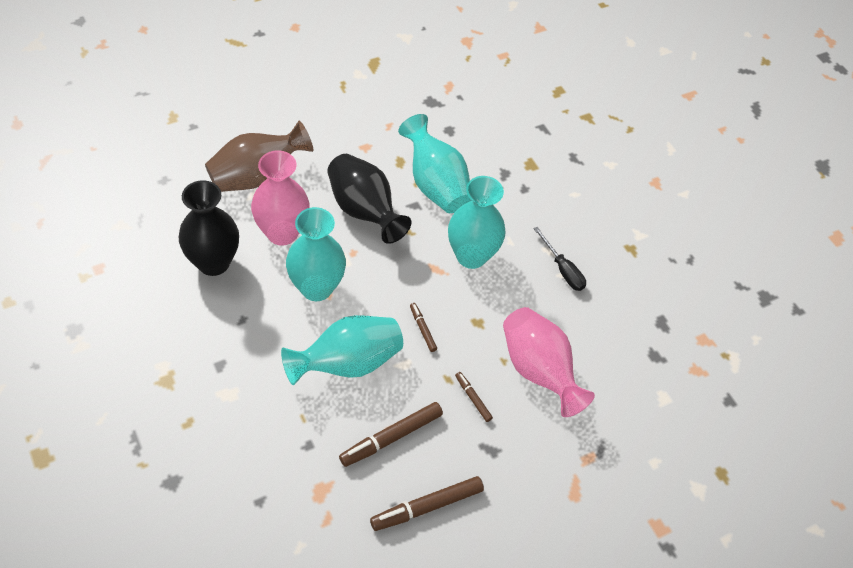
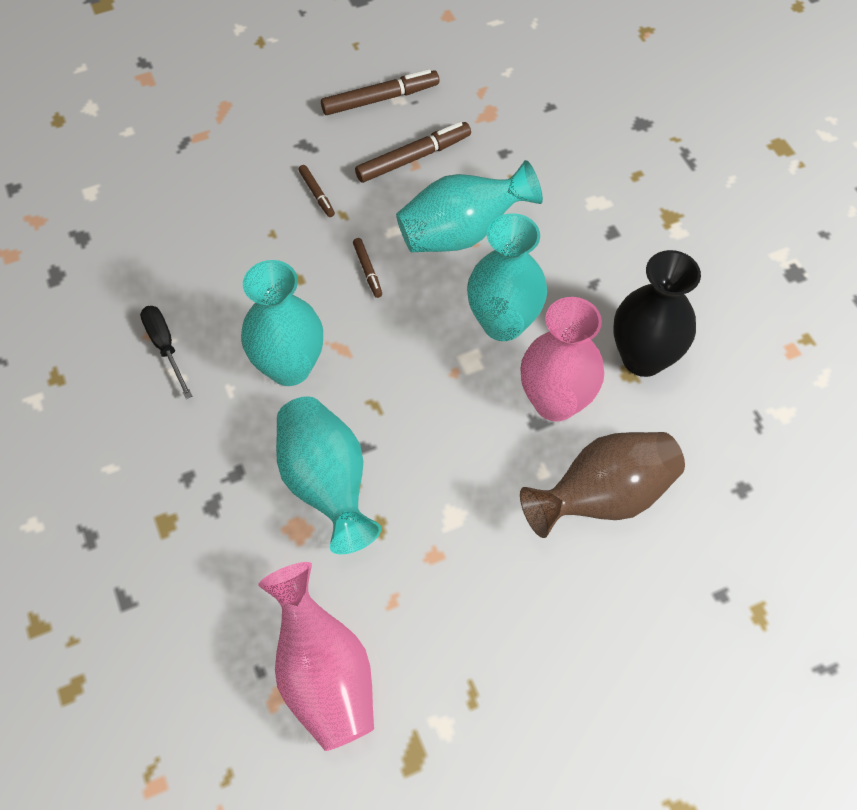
camera: 170 degrees left, 5 degrees up
black vase [327,154,411,244] -> none
pink vase [503,307,595,417] -> pink vase moved to [258,562,374,751]

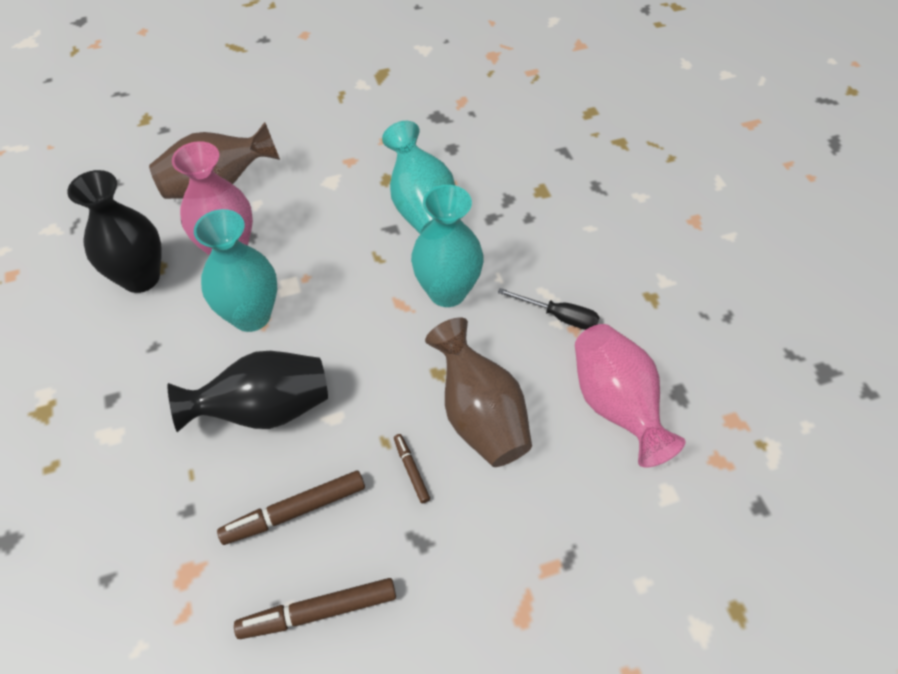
camera: 175 degrees left, 5 degrees down
black screwdriver [140,306,193,399] -> black screwdriver turned 45 degrees counterclockwise [498,288,600,330]
pink vase [258,562,374,751] -> pink vase moved to [575,324,685,468]
brown marker [353,238,382,298] -> none
turquoise vase [396,160,543,252] -> black vase [168,351,328,432]
none -> brown vase [425,317,532,467]

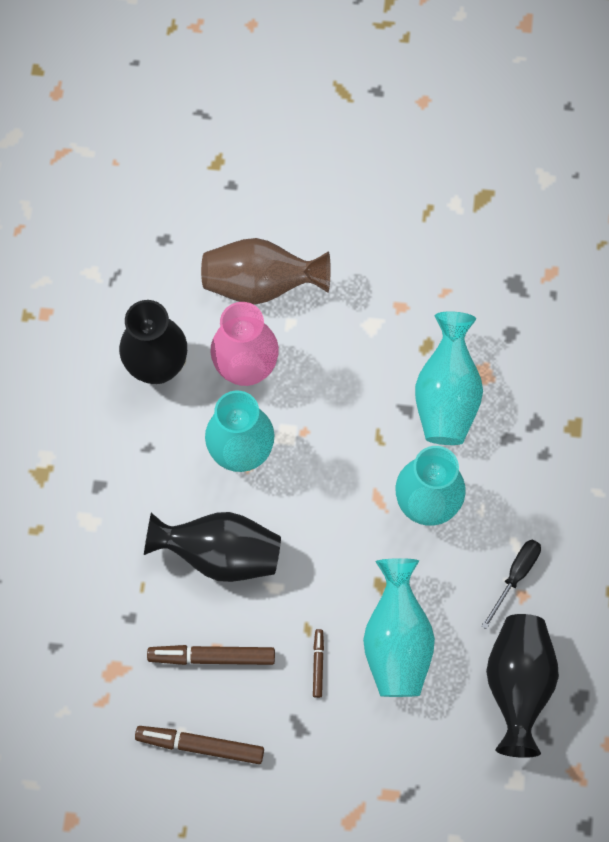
camera: 25 degrees right, 15 degrees up
brown vase [425,317,532,467] -> turquoise vase [363,558,435,697]
black screwdriver [498,288,600,330] -> black screwdriver turned 105 degrees counterclockwise [482,539,541,629]
pink vase [575,324,685,468] -> black vase [486,614,559,758]

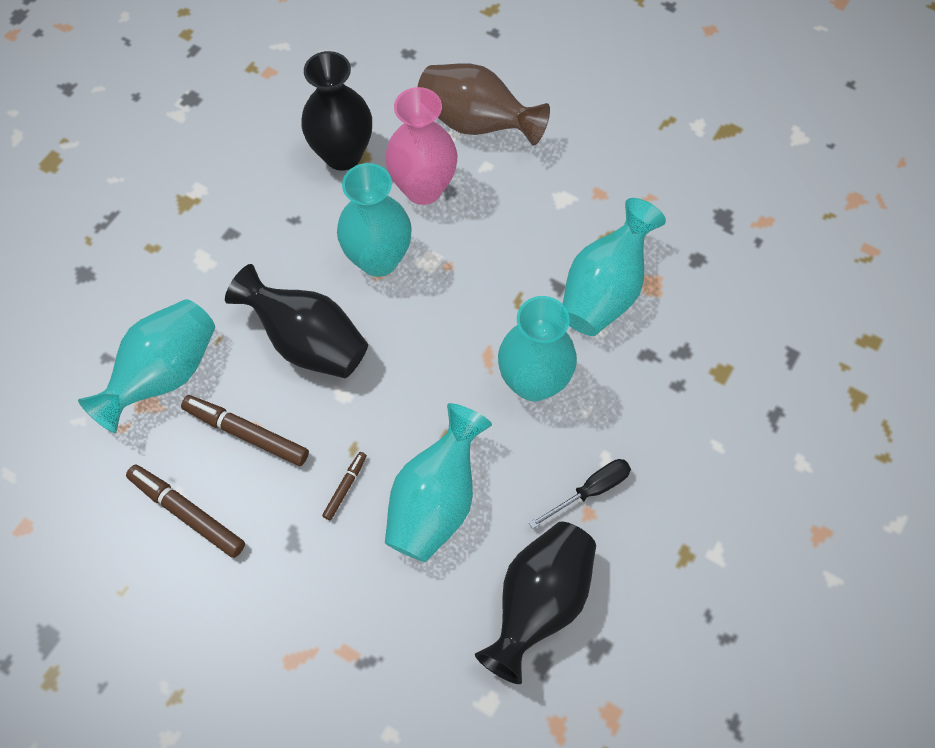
camera: 25 degrees right, 5 degrees down
none -> turquoise vase [78,299,215,433]

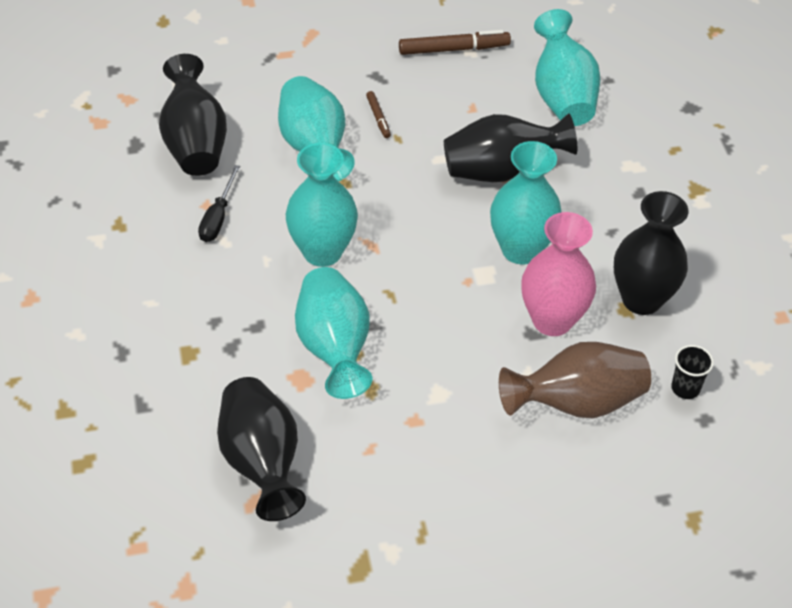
camera: 135 degrees right, 15 degrees down
brown marker [181,395,309,466] -> none
none -> black vase [217,377,306,521]
none -> black cup [671,345,714,399]

